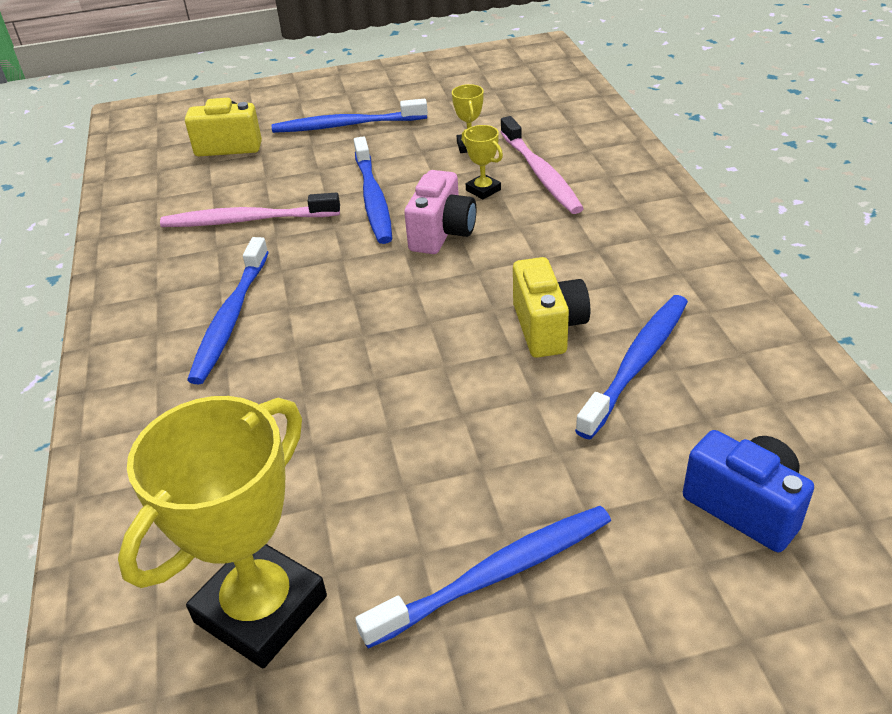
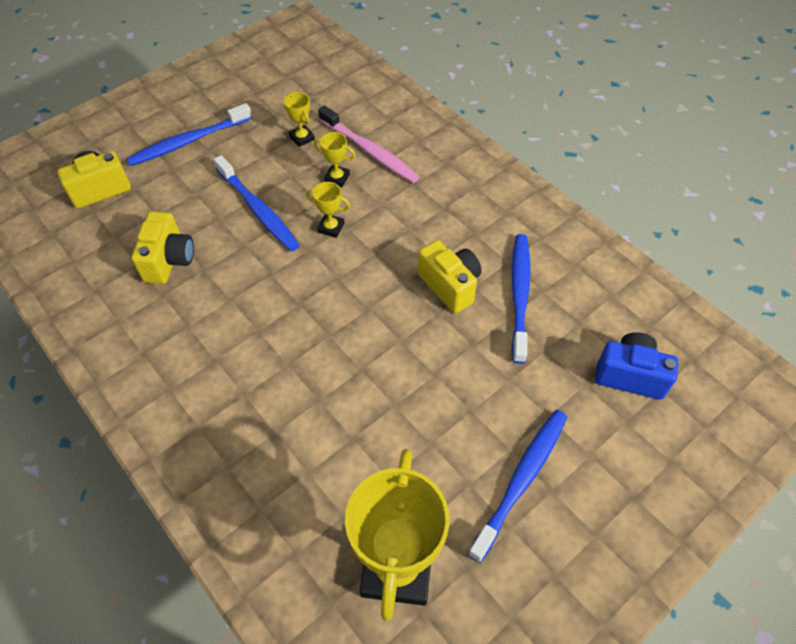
camera: 30 degrees left, 15 degrees up
pink toothbrush [160,193,340,227] -> yellow camera [131,212,194,284]
blue toothbrush [187,237,269,384] -> none
pink camera [404,170,476,254] -> yellow trophy [306,182,350,238]

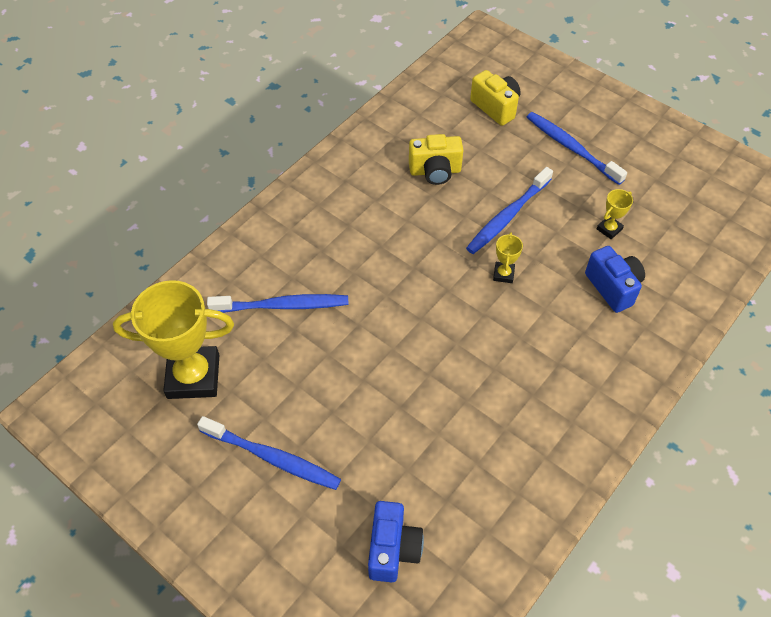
camera: 80 degrees right, 0 degrees up
yellow trophy [314,132,355,187] -> none
pink toothbrush [318,105,420,183] -> blue camera [585,246,645,313]
yellow camera [418,240,482,313] -> none
blue toothbrush [512,234,530,364] -> blue toothbrush moved to [207,294,348,313]

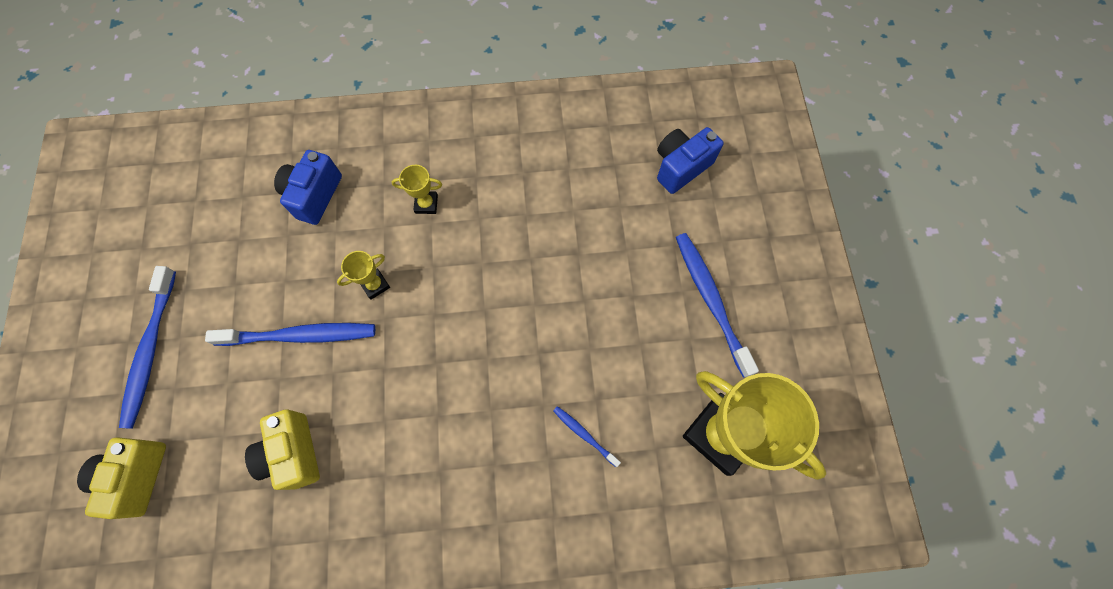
camera: 135 degrees left, 15 degrees up
blue toothbrush [207,294,348,313] -> blue toothbrush [553,406,621,467], size x0.49
yellow camera [409,134,463,185] -> yellow camera turned 150 degrees counterclockwise [245,409,320,490]
yellow trophy [597,189,633,239] -> yellow trophy moved to [392,165,442,214]

